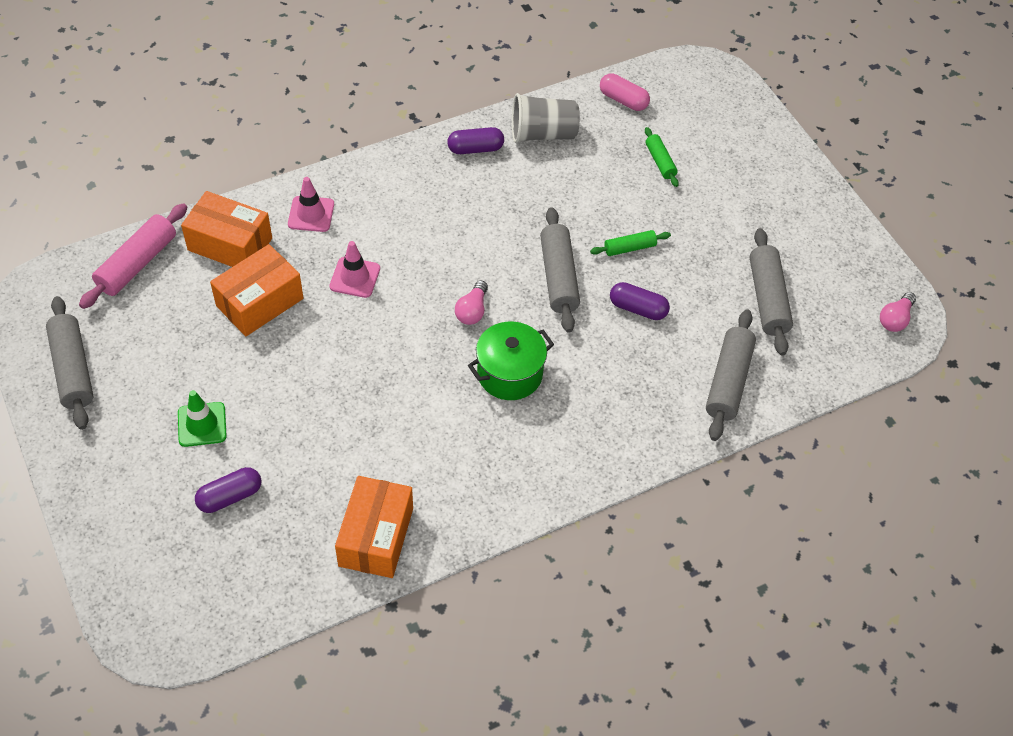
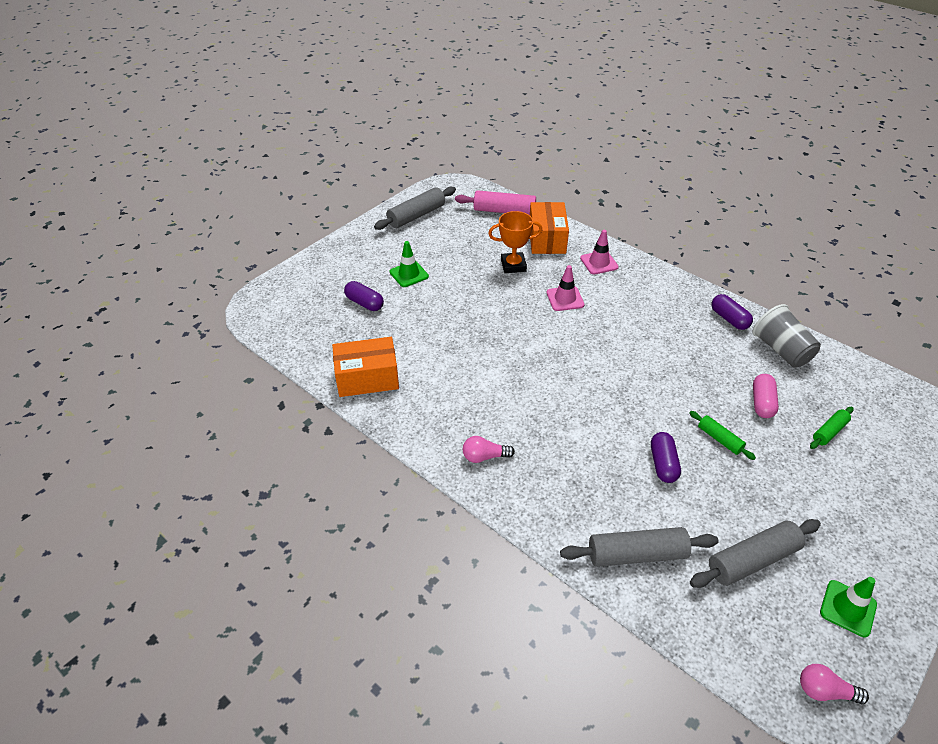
camera: 70 degrees right, 10 degrees down
orange box [210,244,303,336] -> orange trophy [488,211,542,273]
pink light bulb [455,280,488,325] -> pink light bulb moved to [463,436,515,463]
green pot [468,322,554,400] -> none
grey rolling pin [540,207,580,333] -> none
pink capsule [600,73,650,111] -> pink capsule moved to [753,374,779,418]
none -> green traffic cone [820,577,877,637]

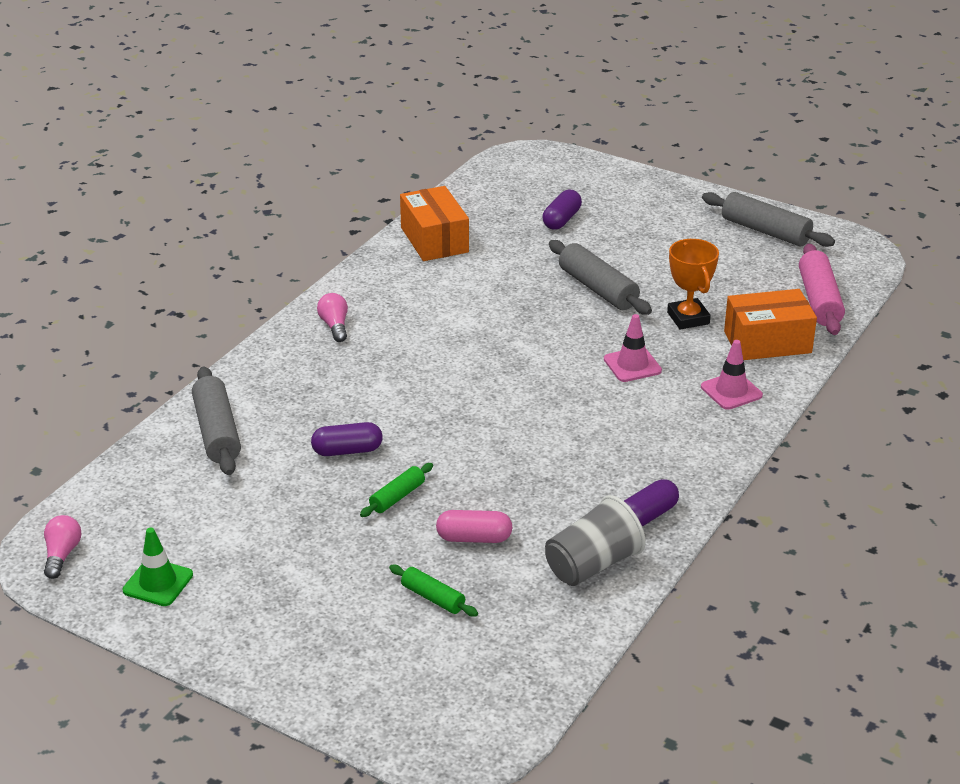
camera: 80 degrees right, 10 degrees down
green traffic cone [389,241,429,287] -> none
grey rolling pin [690,519,821,588] -> grey rolling pin moved to [549,240,652,315]

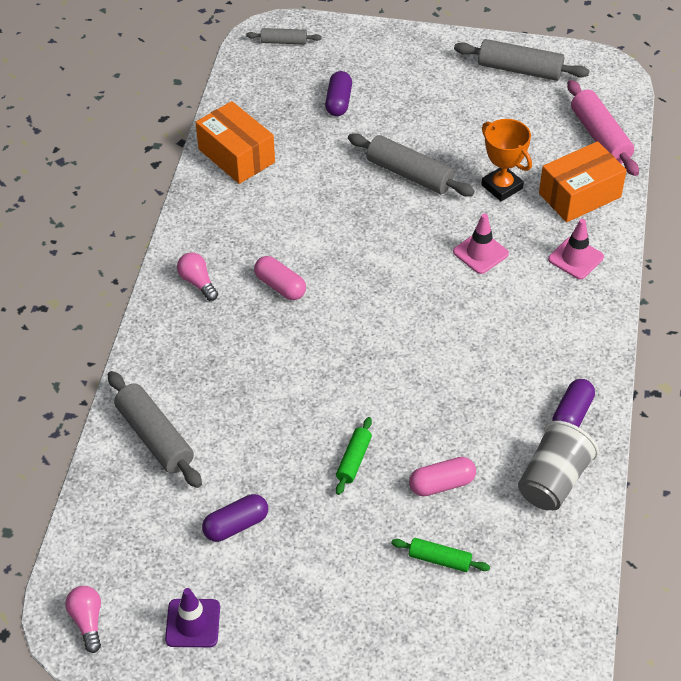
camera: 20 degrees left, 15 degrees up
green traffic cone [122,528,193,606] -> purple traffic cone [165,588,220,647]
purple capsule [311,422,383,456] -> purple capsule moved to [202,494,268,542]
none -> grey rolling pin [246,28,322,45]
none -> pink capsule [254,256,306,300]

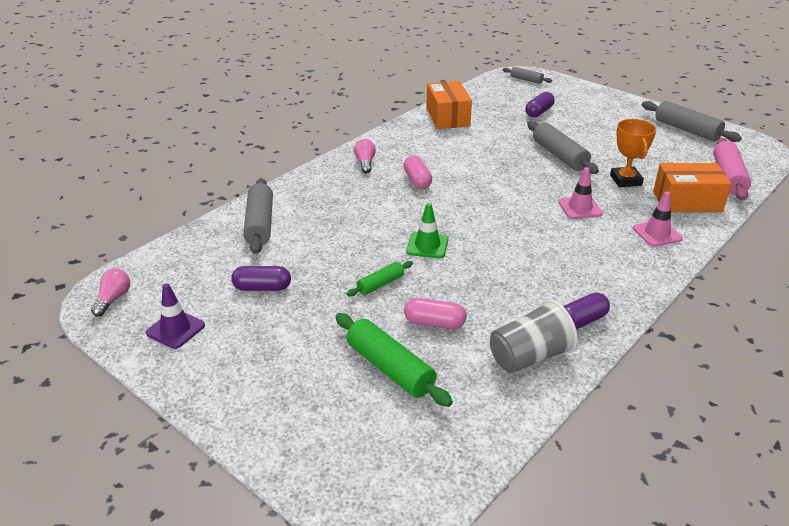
camera: 30 degrees right, 15 degrees down
green rolling pin [391,538,490,572] -> green rolling pin [335,313,453,407], size x1.78
none -> green traffic cone [406,203,449,258]

